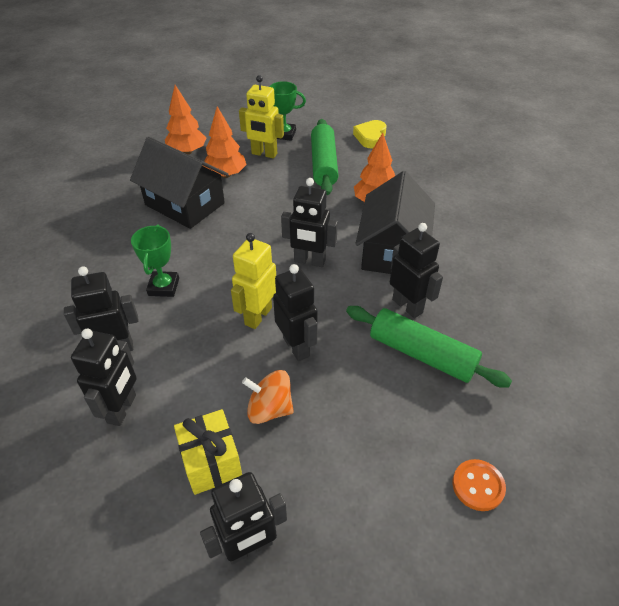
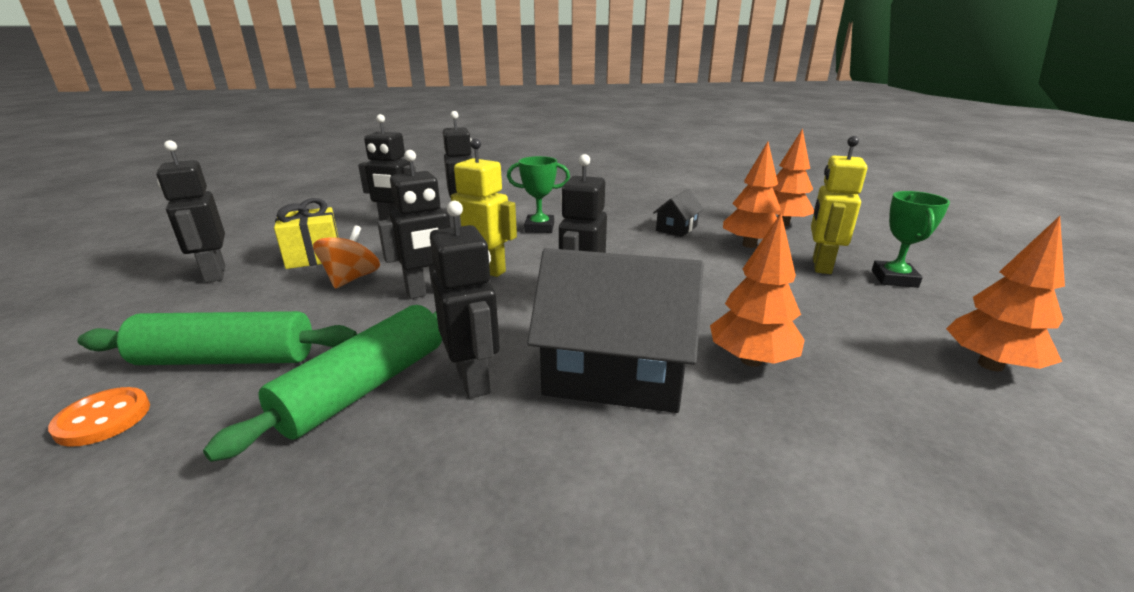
camera: 90 degrees right, 20 degrees down
black house [130,137,229,229] -> black house [653,189,704,237], size x0.47
green rolling pin [311,119,339,195] -> green rolling pin moved to [77,311,357,365]
yellow heart [353,120,387,149] -> orange tree [946,216,1065,371]
black robot [390,223,443,318] -> black robot turned 75 degrees counterclockwise [430,201,500,399]

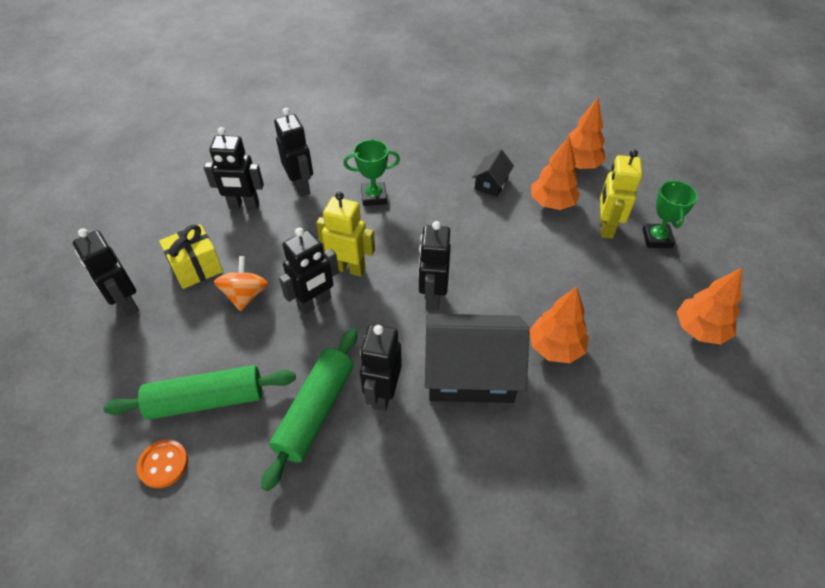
camera: 10 degrees left, 25 degrees up
black robot [430,201,500,399] -> black robot turned 135 degrees counterclockwise [360,324,402,411]

